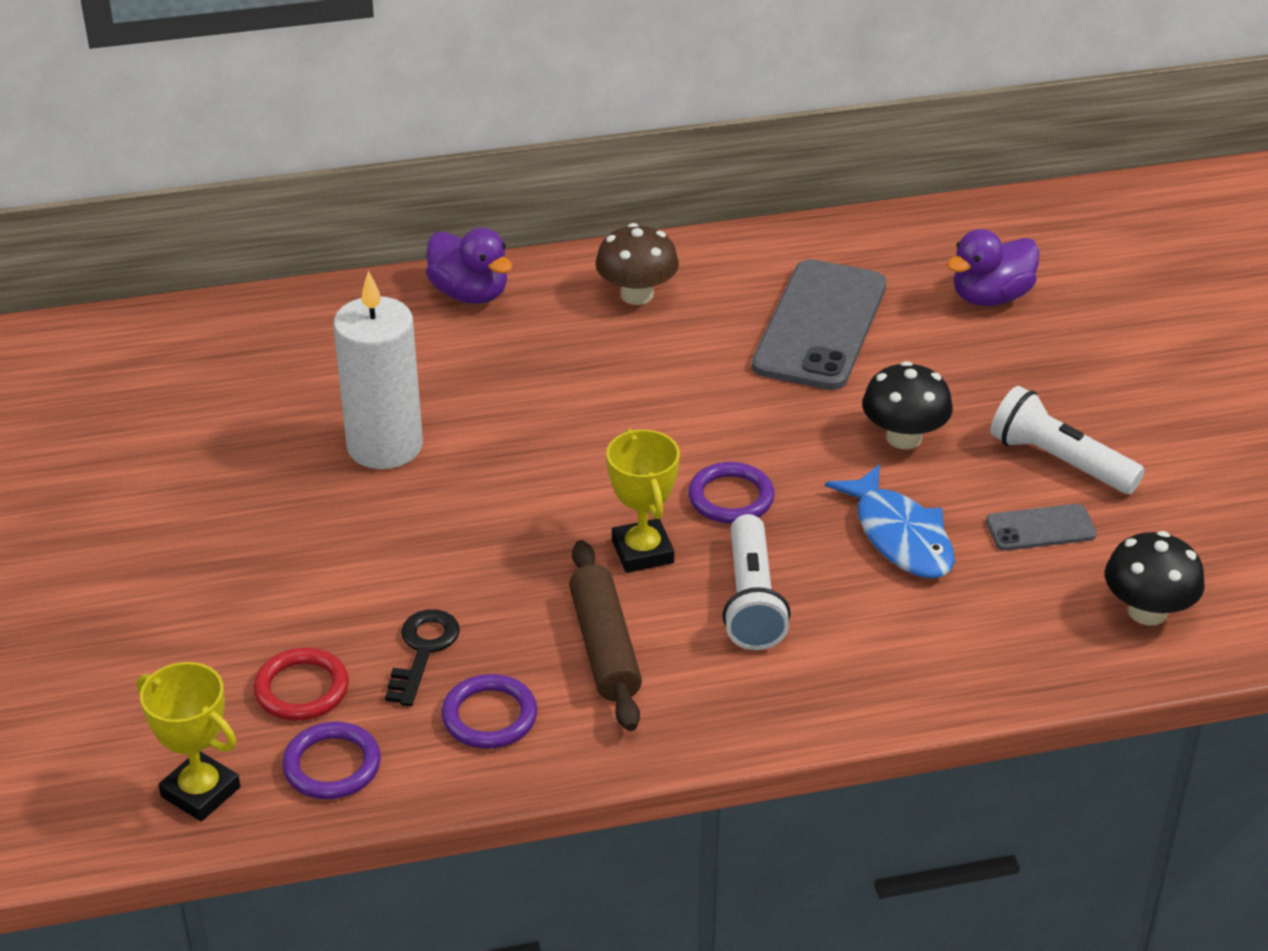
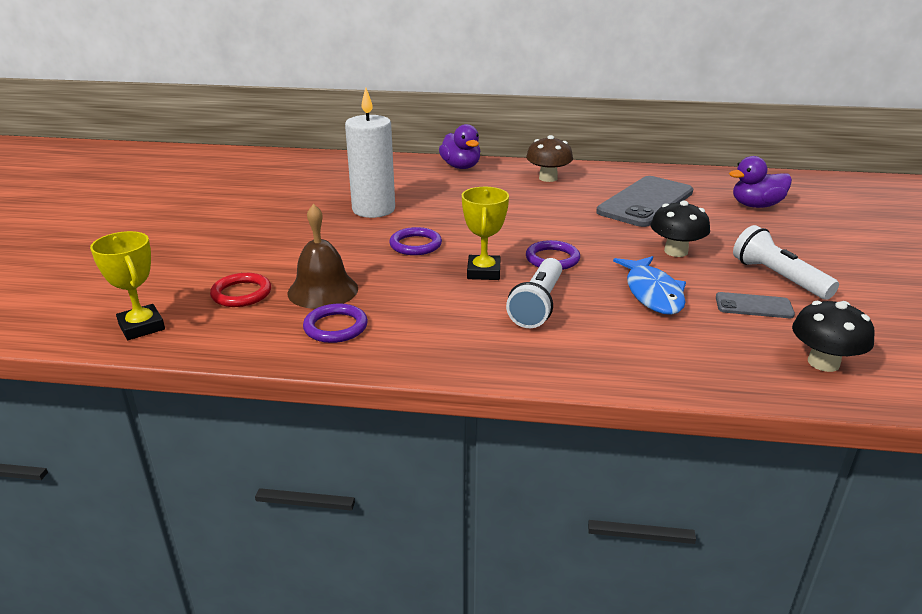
camera: 20 degrees right, 10 degrees down
purple ring [282,722,381,799] -> purple ring moved to [389,227,442,255]
black key [385,609,460,706] -> brown bell [287,204,358,309]
brown rolling pin [569,540,642,731] -> none

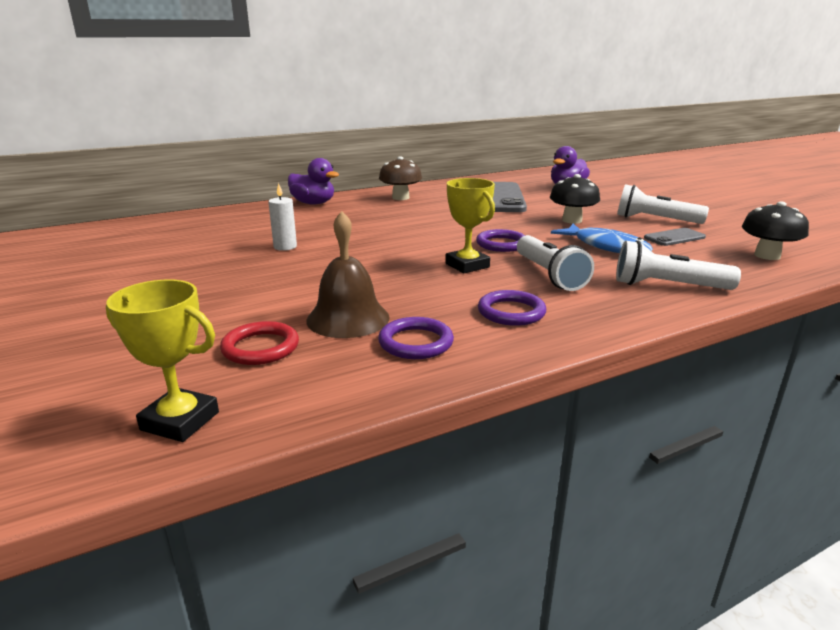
camera: 35 degrees left, 5 degrees down
white candle [345,88,395,218] -> white candle [268,183,297,251], size x0.49
purple ring [389,227,442,255] -> purple ring moved to [478,290,546,326]
none -> white flashlight [616,241,741,290]

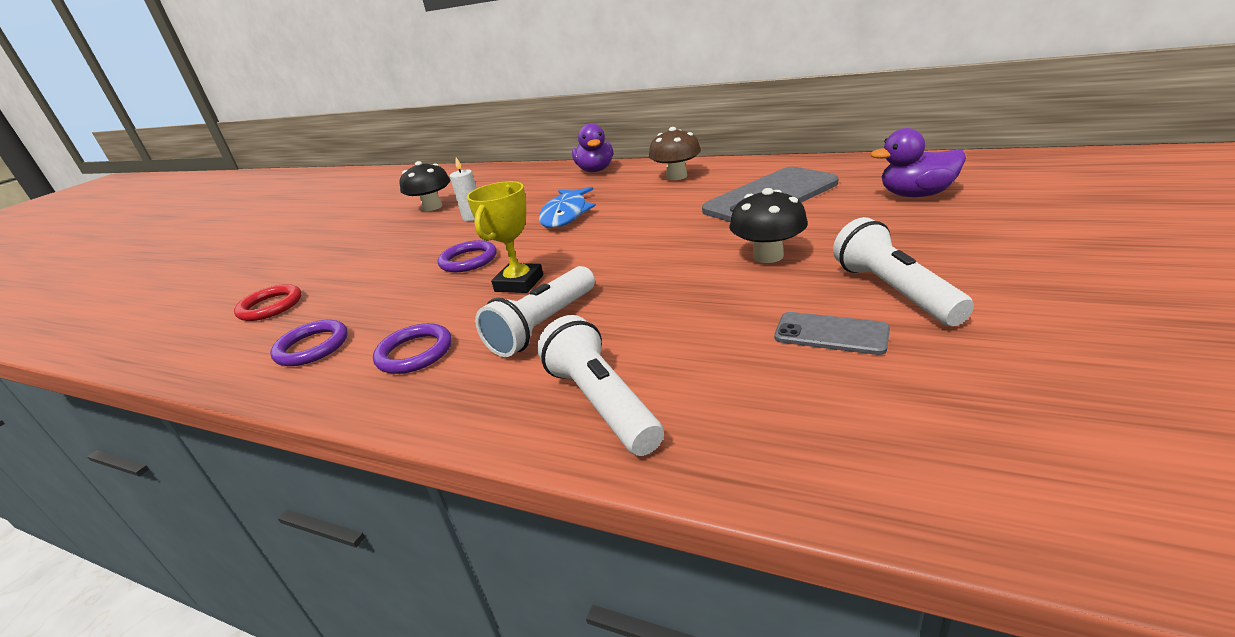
camera: 55 degrees right, 5 degrees up
yellow trophy [106,279,219,442] -> none
brown bell [306,211,390,338] -> none
purple ring [476,229,525,252] -> purple ring moved to [438,240,496,272]
blue fish [551,224,653,253] -> blue fish moved to [539,187,596,228]
black mushroom [742,201,809,260] -> black mushroom moved to [400,161,450,211]

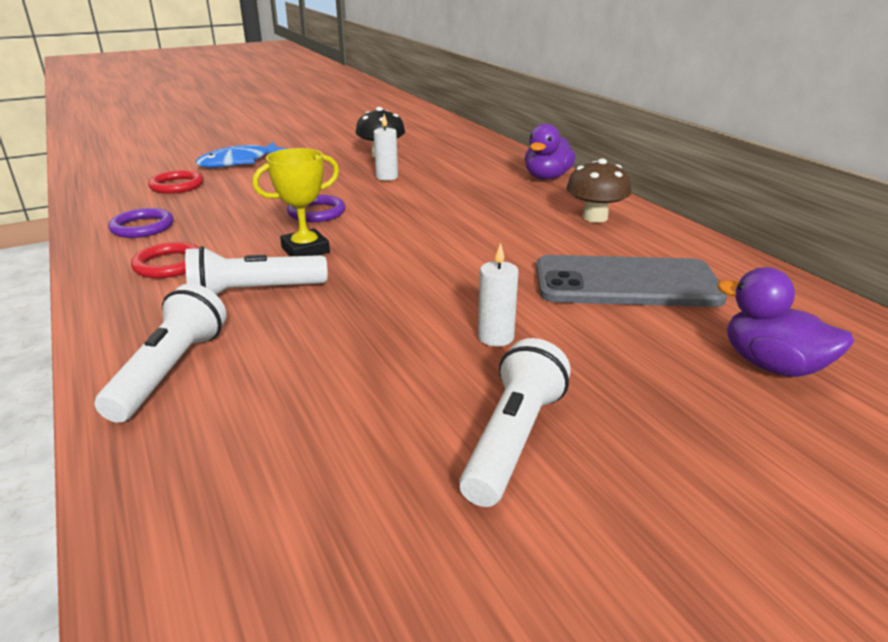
camera: 35 degrees right, 0 degrees up
purple ring [373,323,452,374] -> red ring [131,242,199,278]
blue fish [539,187,596,228] -> blue fish moved to [195,142,289,168]
black mushroom [729,188,808,263] -> white candle [478,243,519,347]
grey phone [775,312,890,355] -> none

